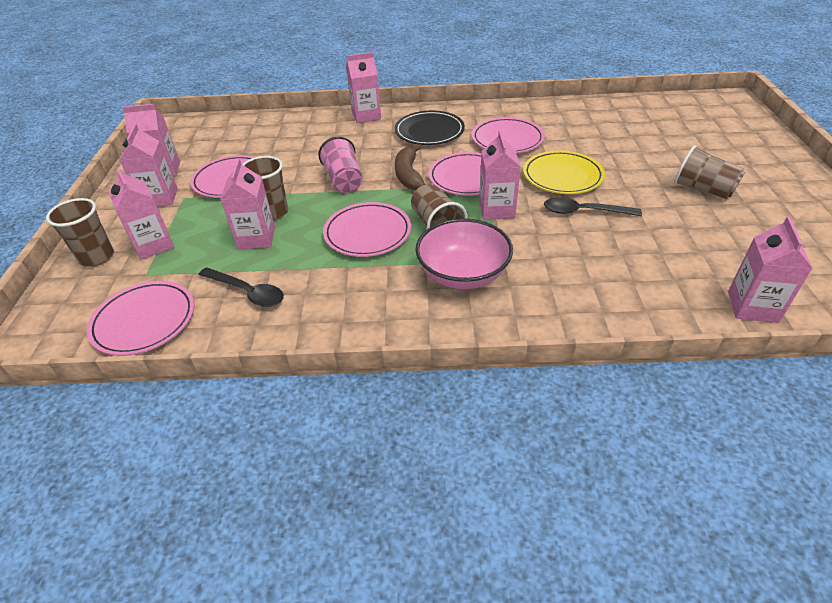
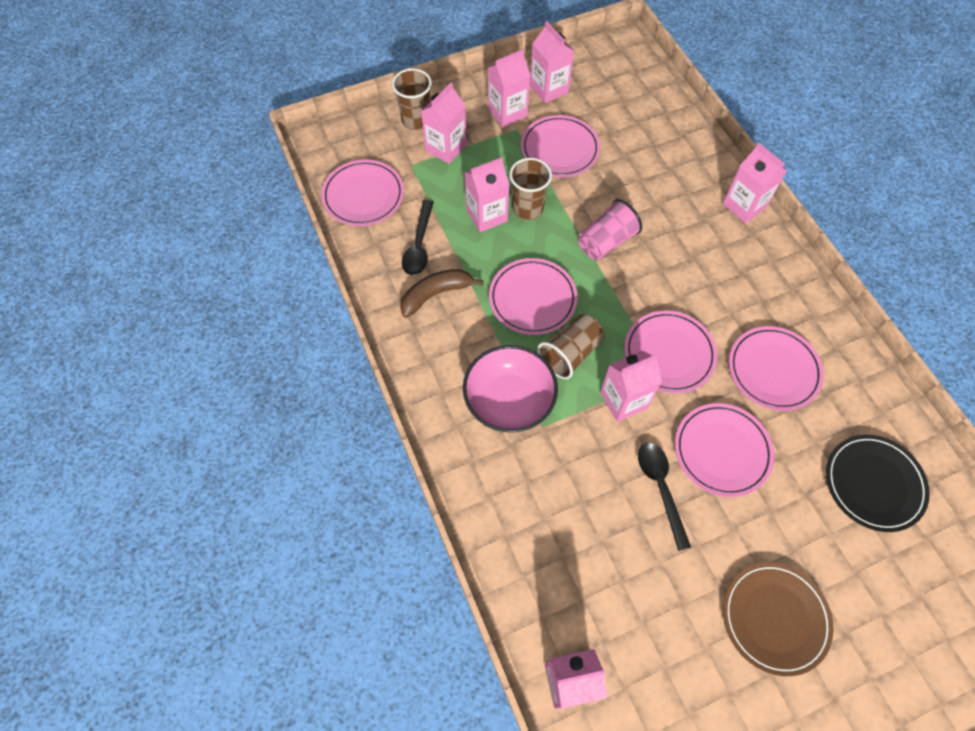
camera: 65 degrees right, 20 degrees up
black plate [395,111,465,145] -> black plate moved to [826,435,930,532]
brown banana [395,144,425,190] -> brown banana moved to [400,269,484,318]
yellow plate [523,150,605,194] -> pink plate [675,403,774,497]
brown cup [674,145,745,199] -> brown plate [723,562,833,676]

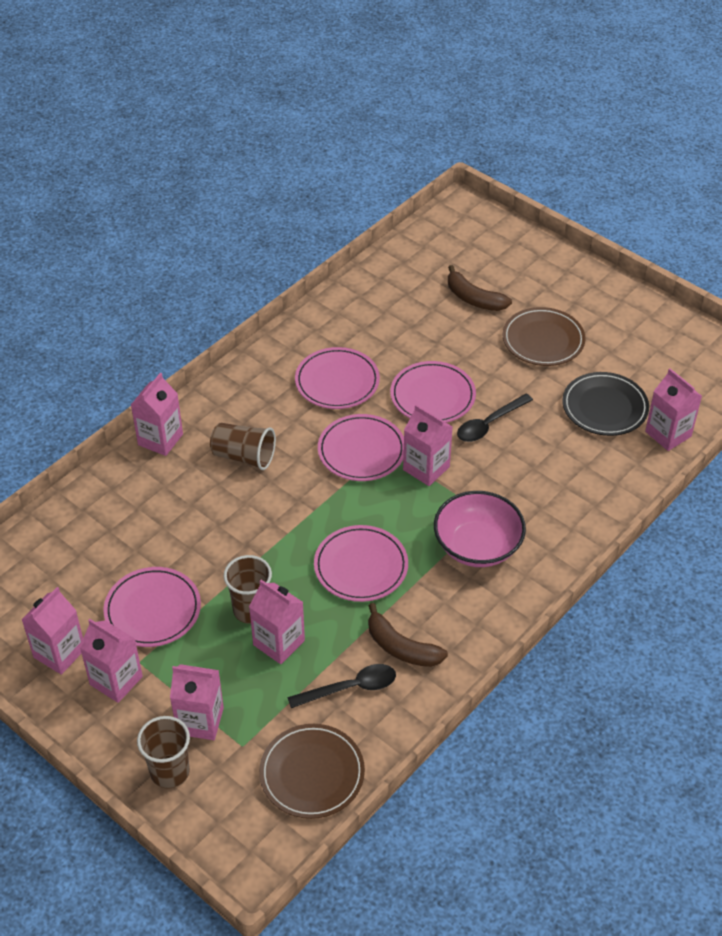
camera: 115 degrees left, 15 degrees down
pink plate [321,160,404,226] -> brown plate [259,724,365,819]
brown cup [537,314,605,379] -> brown cup moved to [210,423,276,470]
pink cup [578,199,642,260] -> none
black plate [826,435,930,532] -> black plate moved to [562,372,649,436]
none -> brown banana [448,265,512,311]

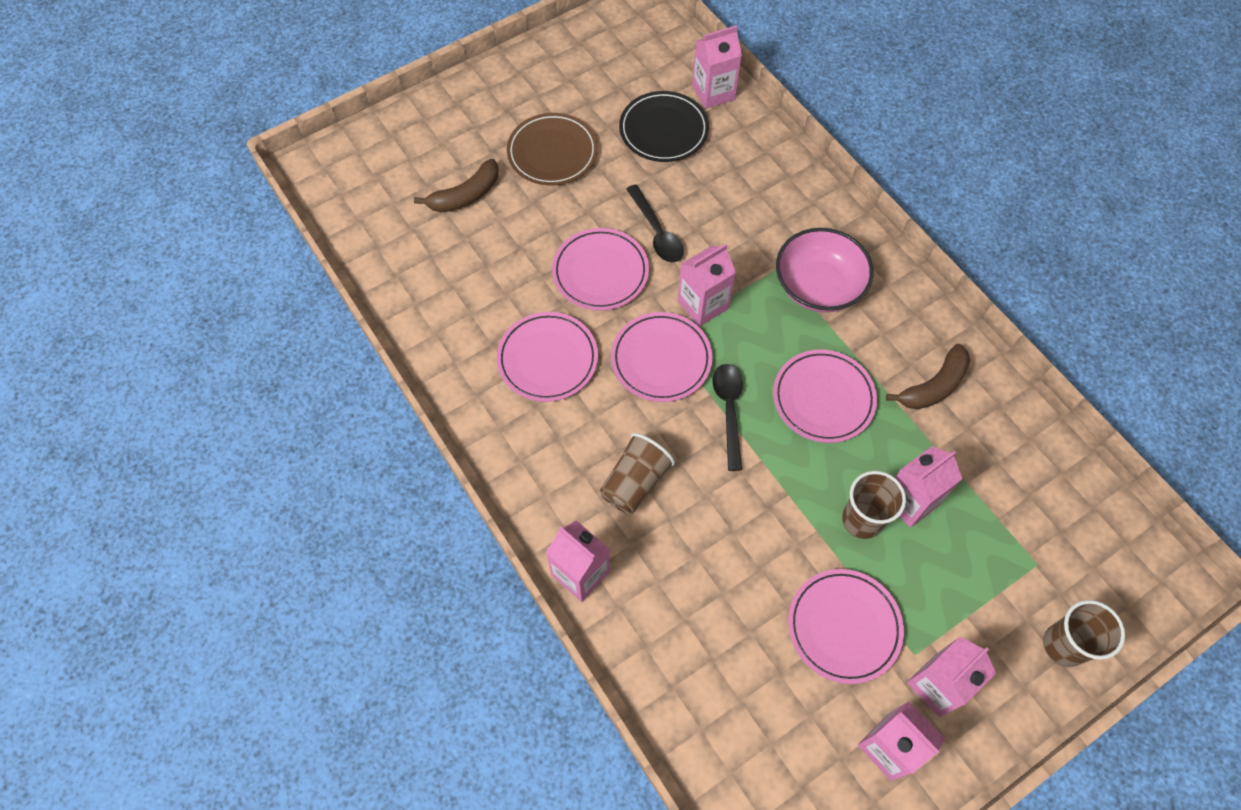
camera: 75 degrees left, 15 degrees up
pink carton [170,664,224,740] -> none
brown plate [259,724,365,819] -> none
black spoon [287,664,396,708] -> black spoon moved to [712,364,743,471]

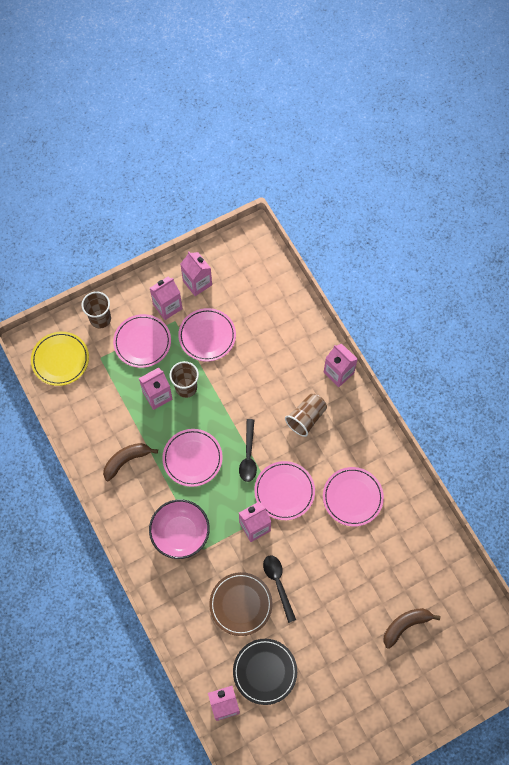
camera: 175 degrees left, 5 degrees up
brown plate [507,113,598,185] -> brown plate moved to [209,572,273,636]
pink plate [552,228,649,311] -> pink plate moved to [113,314,171,368]
none -> yellow plate [31,332,89,386]

